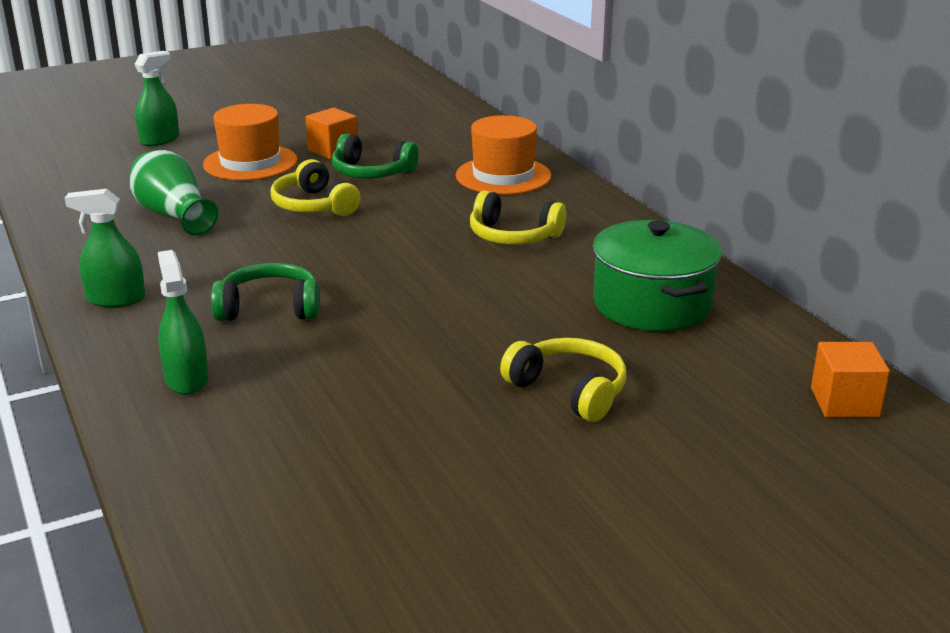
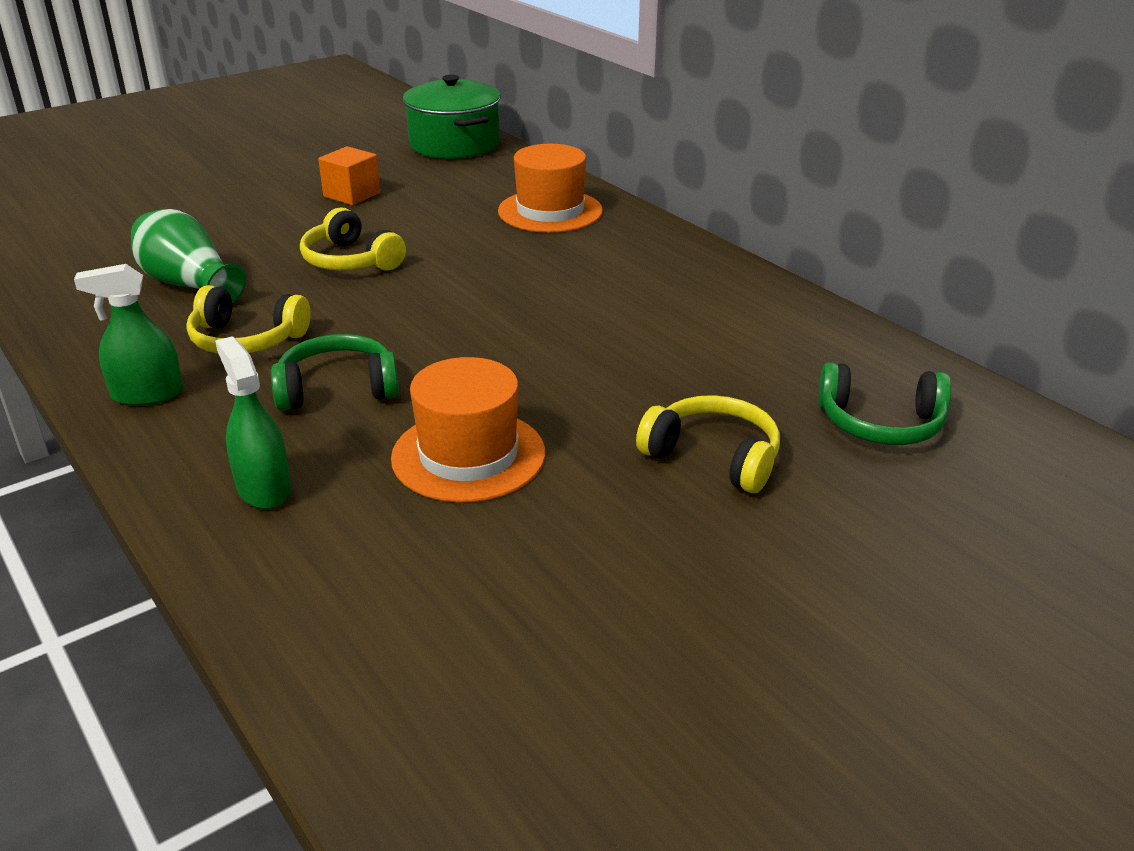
camera: 10 degrees left, 5 degrees up
green spray bottle [134,51,179,146] -> none
orange hat [203,104,298,180] -> orange hat moved to [391,357,545,503]
green headphones [332,133,419,178] -> green headphones moved to [818,362,951,445]
yellow headphones [470,191,566,245] -> yellow headphones moved to [186,285,311,354]
green pot [593,220,722,331] -> green pot moved to [403,74,501,159]
orange cube [811,342,890,418] -> none

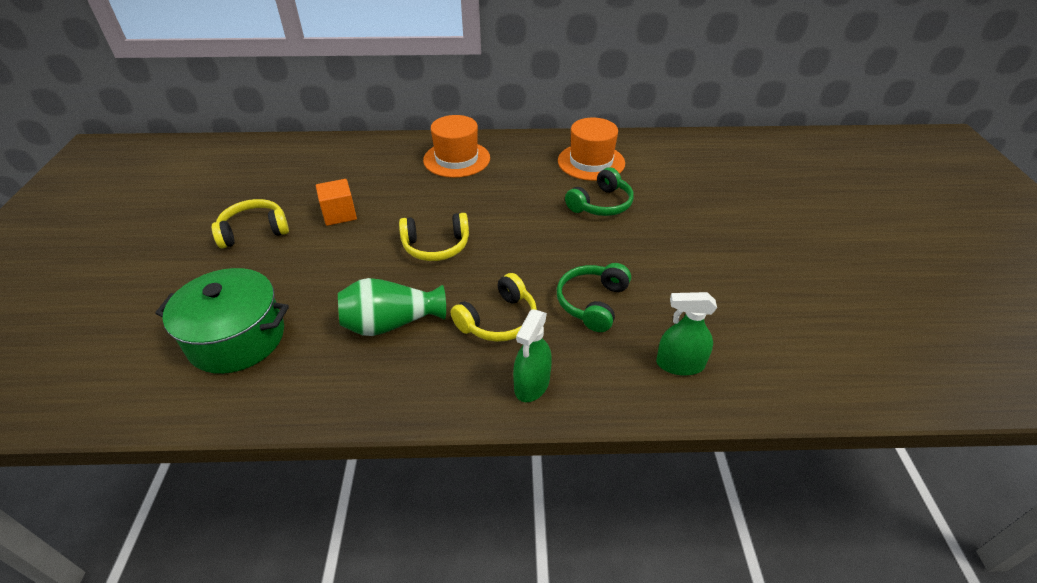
camera: 55 degrees left, 10 degrees up
orange hat [391,357,545,503] -> orange hat moved to [558,118,625,181]
green pot [403,74,501,159] -> green pot moved to [155,268,289,374]
yellow headphones [636,395,780,493] -> yellow headphones moved to [212,199,289,248]
green headphones [818,362,951,445] -> green headphones moved to [565,167,634,216]

